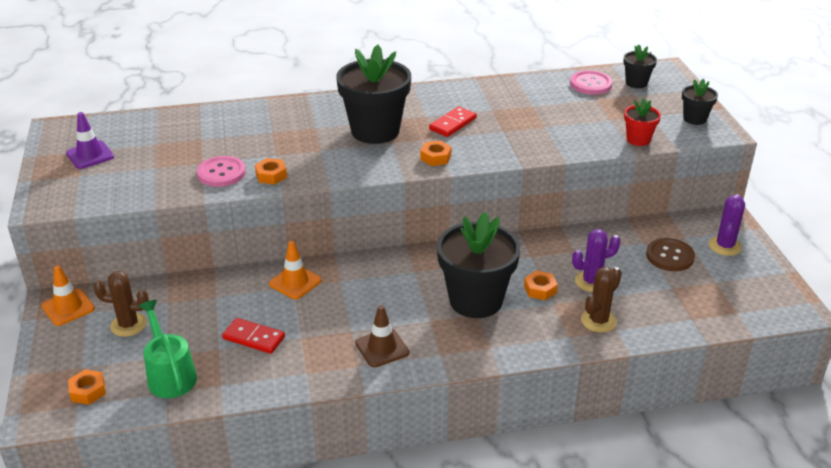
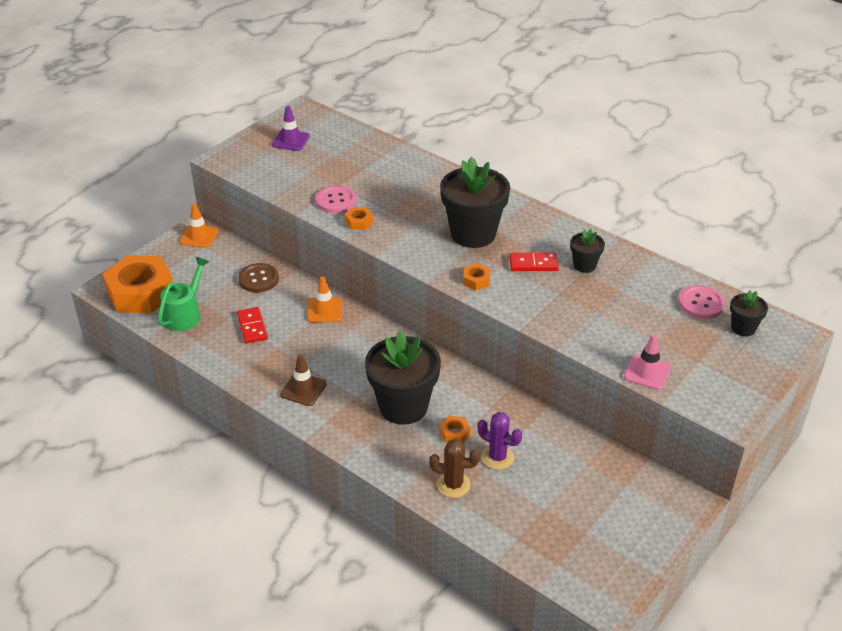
camera: 50 degrees right, 5 degrees up
orange nut [68,369,106,405] -> orange nut [103,255,173,313], size x2.49
brown cactus [93,271,149,337] -> none
red flower pot [624,99,661,146] -> pink traffic cone [624,334,671,390]
brown button [646,238,695,271] -> brown button moved to [238,263,279,292]
black flower pot [682,79,718,125] -> black flower pot moved to [570,229,605,273]
purple cactus [709,194,745,256] -> none

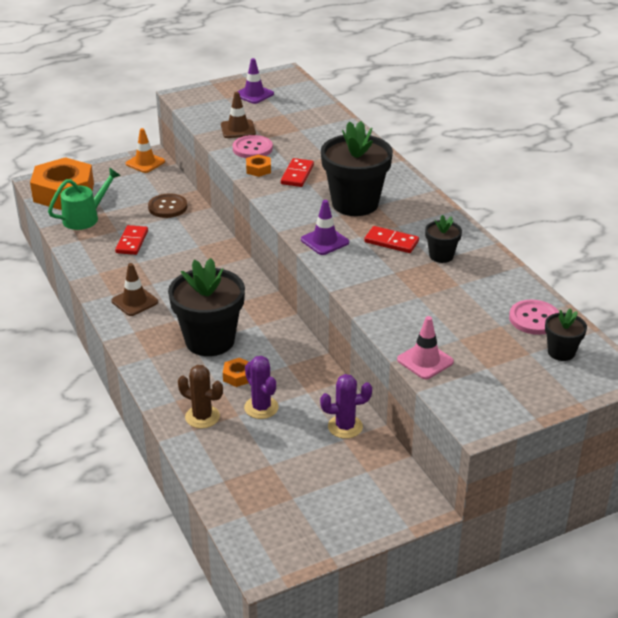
camera: 25 degrees right, 5 degrees down
orange traffic cone [307,276,342,322] -> none
orange nut [463,263,490,290] -> purple traffic cone [301,200,349,255]
none -> brown traffic cone [221,92,256,138]
none -> red domino [281,158,314,187]
none -> purple cactus [320,374,372,439]

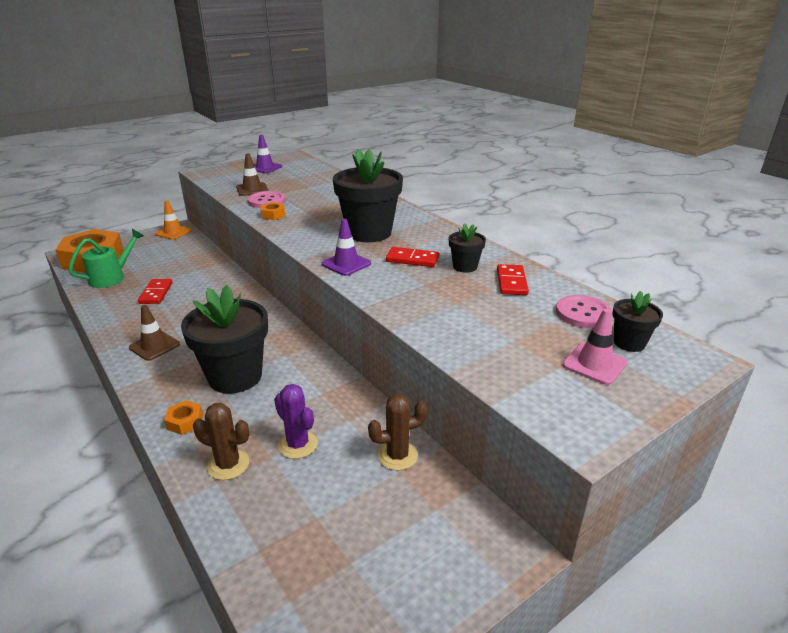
camera: 10 degrees left, 5 degrees down
brown button [148,193,187,218] -> none
orange nut [223,358,249,387] -> orange nut moved to [164,400,203,435]
red domino [281,158,314,187] -> red domino moved to [497,264,529,295]
purple cactus [320,374,372,439] -> brown cactus [368,394,428,470]
pink traffic cone [397,316,454,379] -> pink traffic cone moved to [563,309,627,385]

